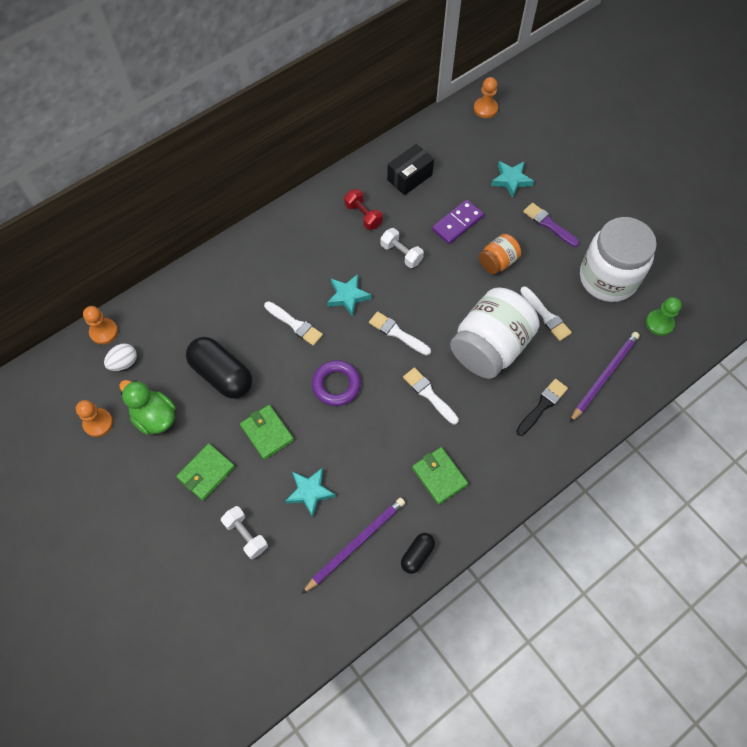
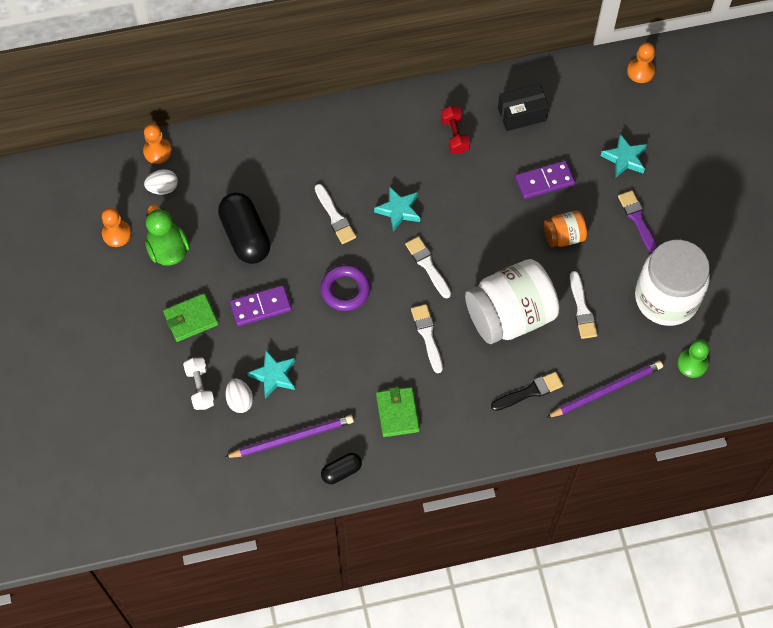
camera: 25 degrees right, 0 degrees up
green wallet [240,405,294,460] -> purple domino [230,285,292,326]
white dumbbell [380,228,424,268] -> none
none -> white egg [225,378,253,413]

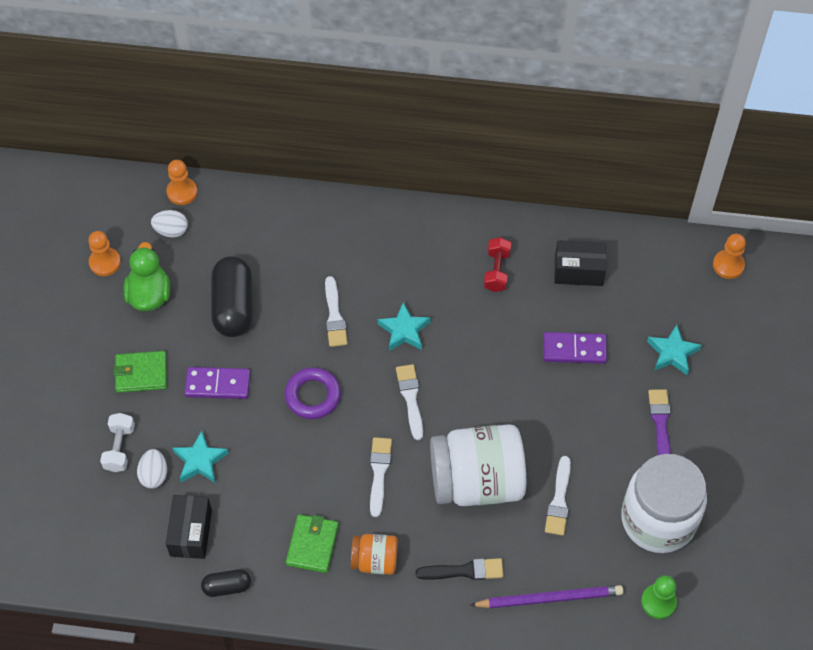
camera: 20 degrees right, 5 degrees down
purple pencil [224,415,354,458] -> black box [166,495,212,559]
orange jar [544,210,587,247] -> orange jar moved to [351,534,398,575]

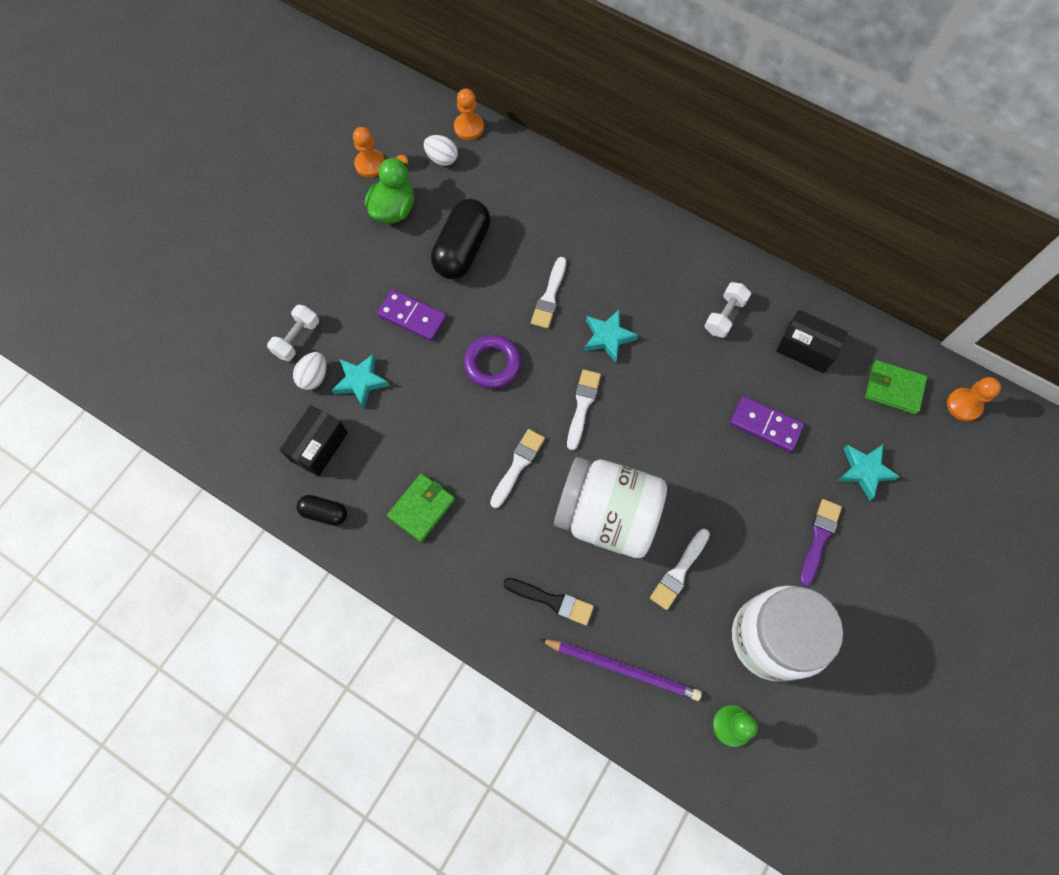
camera: 25 degrees right, 10 degrees up
green wallet [113,351,167,393] -> green wallet moved to [865,360,927,414]
orange jar [351,534,398,575] -> none
red dumbbell [484,237,511,292] -> white dumbbell [705,282,751,338]

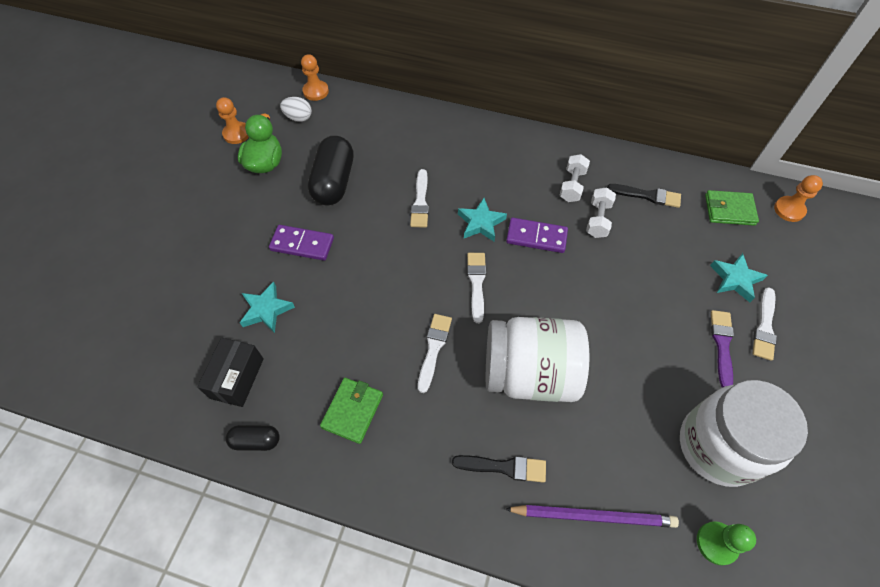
camera: 15 degrees left, 10 degrees down
white dumbbell [267,305,319,361] -> white dumbbell moved to [586,187,616,238]
white egg [293,352,327,390] -> none
purple ring [464,335,521,389] -> none
white brush [650,529,710,610] -> white brush moved to [752,287,777,361]
purple domino [730,396,804,452] -> purple domino moved to [506,218,568,253]
black box [776,310,848,373] -> black brush [607,184,681,208]

